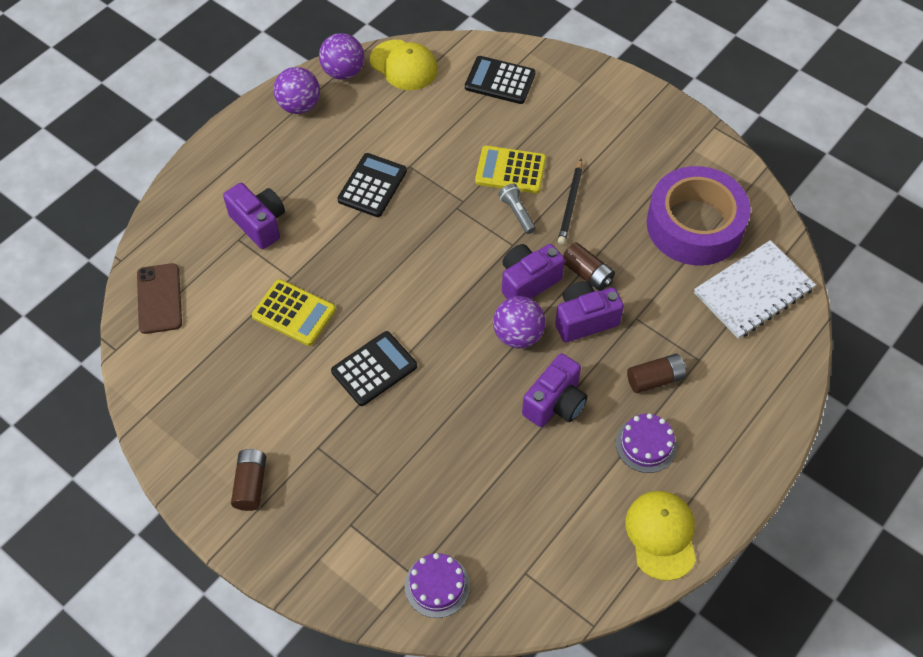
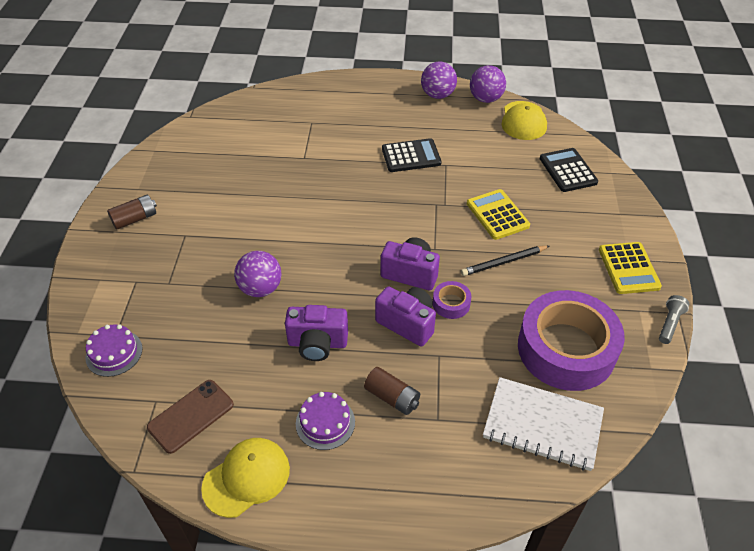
camera: 55 degrees right, 10 degrees down
brown phone [137,263,182,334] -> brown phone moved to [147,380,234,454]
purple camera [223,183,285,249] -> none
yellow calculator [252,279,336,346] -> yellow calculator moved to [599,242,662,294]
black calculator [331,331,417,406] -> none
purple ball [493,296,545,348] -> purple ball moved to [234,251,281,297]
grey flashlight [499,184,536,234] -> grey flashlight moved to [659,295,689,344]
brown battery [563,242,615,291] -> purple tape [433,281,471,319]

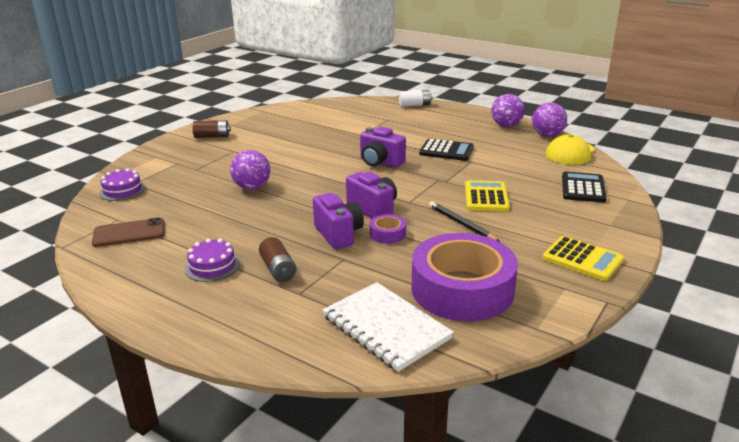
camera: 30 degrees right, 20 degrees down
yellow cap [201,438,290,518] -> none
purple camera [285,305,348,361] -> purple camera moved to [360,126,406,167]
black pencil [461,246,549,276] -> black pencil turned 45 degrees clockwise [429,201,500,242]
yellow calculator [599,242,662,294] -> yellow calculator turned 75 degrees counterclockwise [543,236,624,281]
grey flashlight [659,295,689,344] -> none
none -> white battery [399,90,432,107]

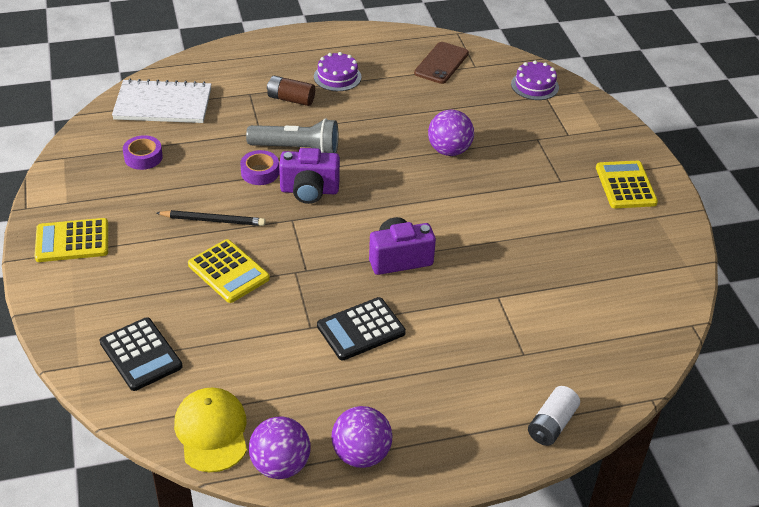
camera: 130 degrees right, 15 degrees up
brown battery [192,120,231,138] -> yellow calculator [596,161,658,208]
purple camera [313,193,364,249] -> grey flashlight [246,119,338,153]
purple tape [412,233,518,321] -> purple tape [123,135,163,170], size x0.41

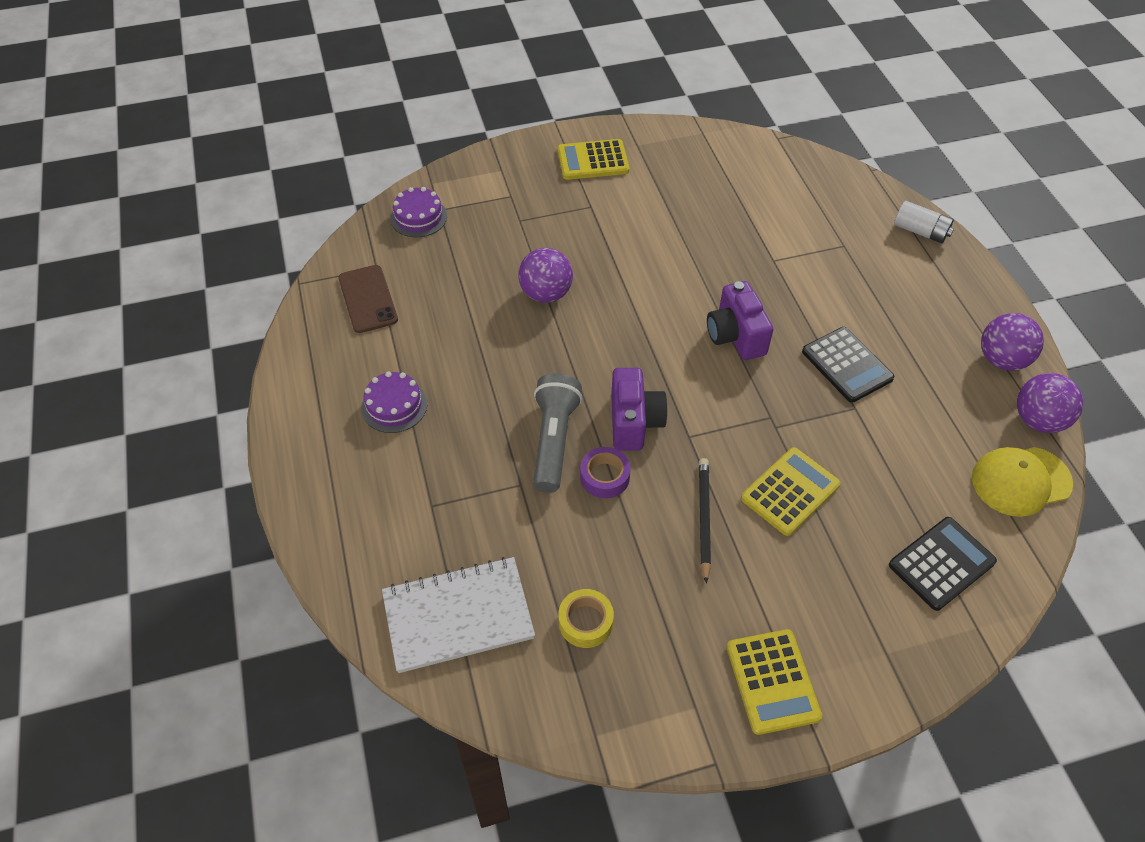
camera: 90 degrees left, 10 degrees up
white notebook [112,79,211,123] -> white notebook turned 75 degrees clockwise [382,557,535,673]
purple tape [123,135,163,170] -> yellow tape [558,589,614,648]
brown battery [267,76,315,106] -> none
brown phone [414,42,469,84] -> brown phone turned 45 degrees clockwise [338,265,398,333]

